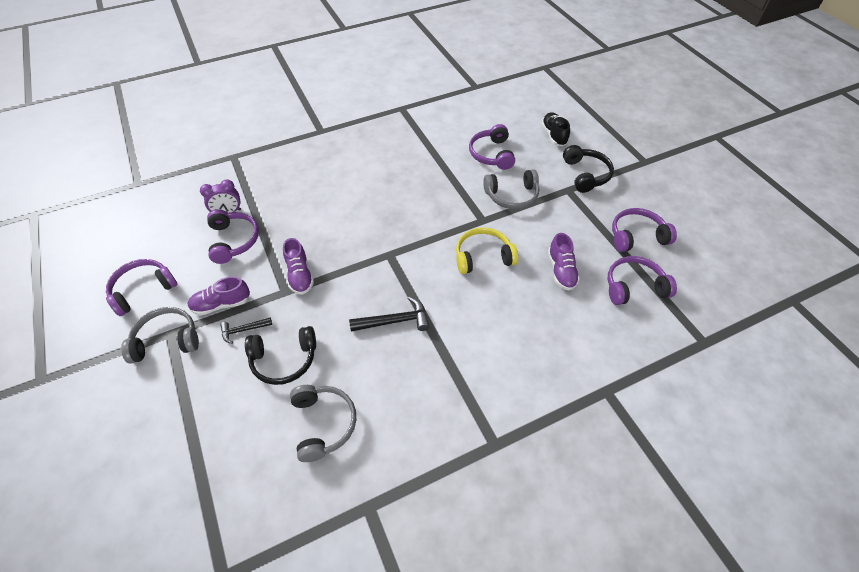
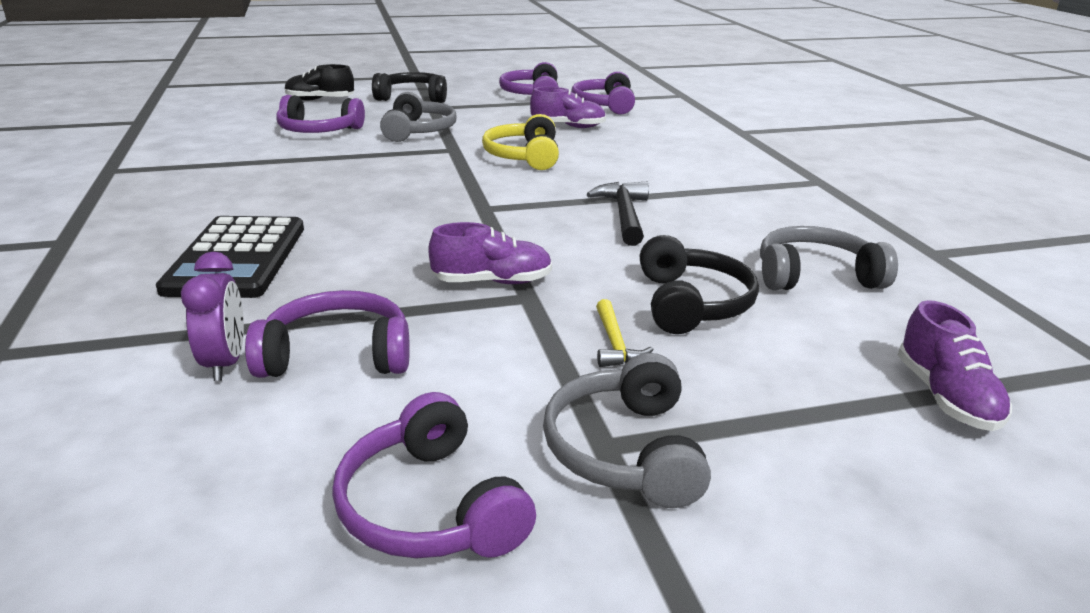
camera: 80 degrees left, 25 degrees down
purple shoe [188,277,250,316] -> purple shoe moved to [898,300,1012,431]
black hammer [220,318,272,344] -> yellow hammer [596,299,654,367]
none -> black calculator [156,216,304,298]

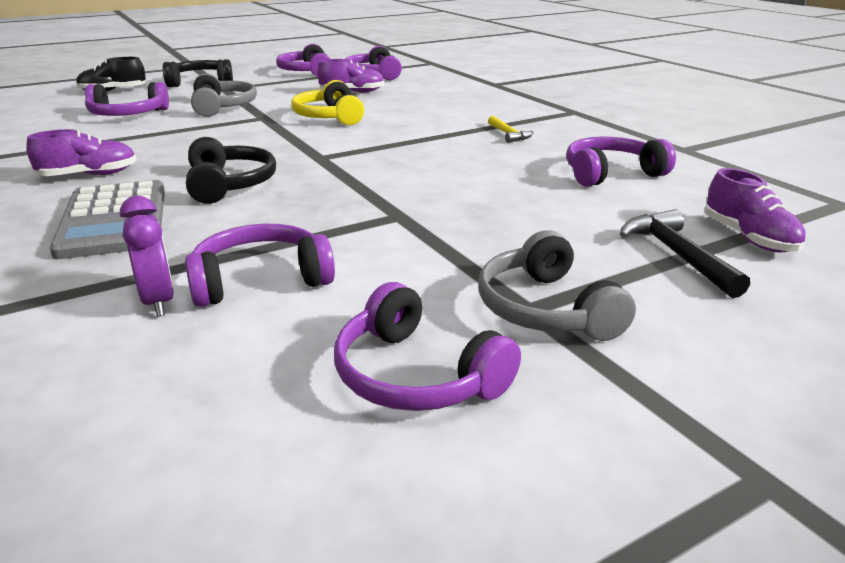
camera: 15 degrees left, 0 degrees up
black calculator [156,216,304,298] -> grey calculator [50,180,165,259]
purple shoe [428,222,552,284] -> purple shoe moved to [26,129,137,176]
black hammer [587,182,649,246] -> black hammer moved to [620,209,750,298]
yellow hammer [596,299,654,367] -> yellow hammer moved to [488,116,533,143]
black headphones [640,235,759,334] -> black headphones moved to [186,137,276,204]
grey headphones [760,226,898,290] -> purple headphones [566,137,676,187]

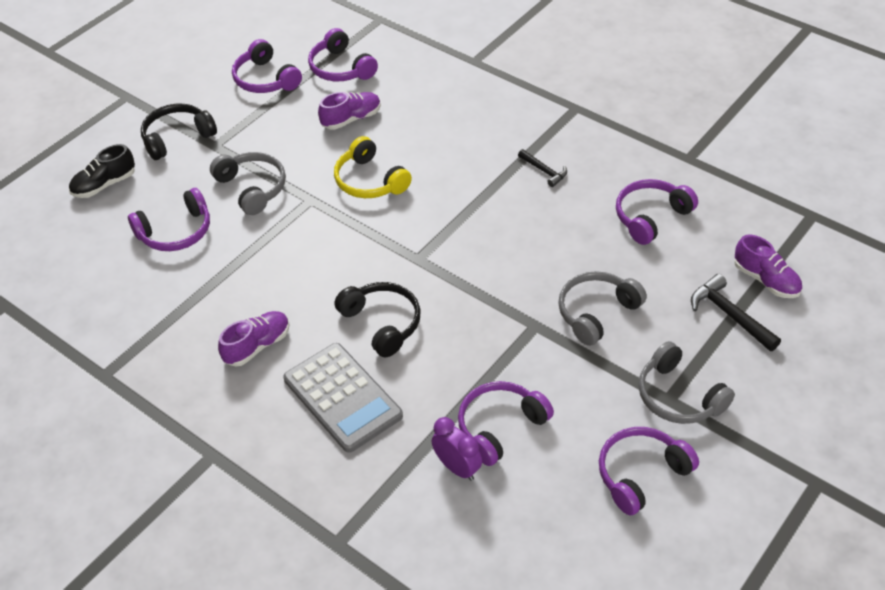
camera: 20 degrees left, 20 degrees up
purple headphones [334,282,521,411] -> purple headphones turned 120 degrees clockwise [599,427,699,515]
yellow hammer [488,116,533,143] -> black hammer [518,149,567,187]
none -> grey headphones [558,271,647,346]

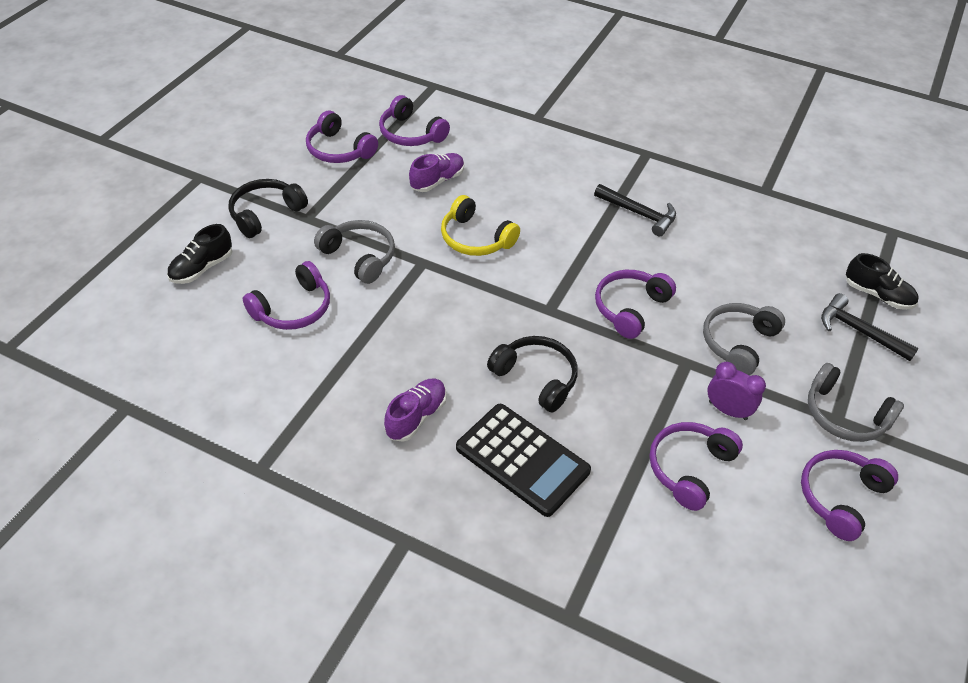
camera: 15 degrees left, 0 degrees up
grey calculator [283,343,403,453] -> black calculator [456,404,591,517]
purple clock [432,417,482,481] -> purple clock moved to [708,362,766,420]
black hammer [518,149,567,187] -> black hammer [594,184,676,236], size x1.58
purple headphones [616,179,698,245] -> purple headphones moved to [595,270,676,339]
purple shoe [734,234,802,298] -> black shoe [846,253,919,310]

